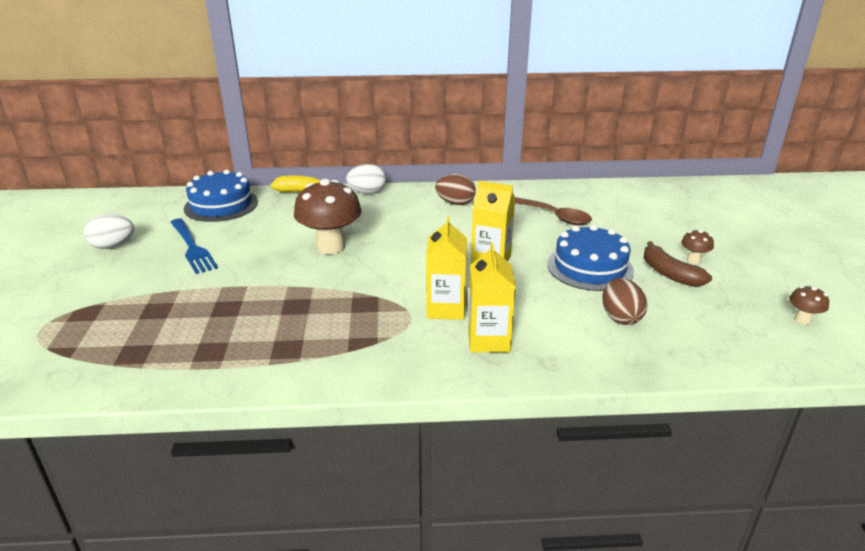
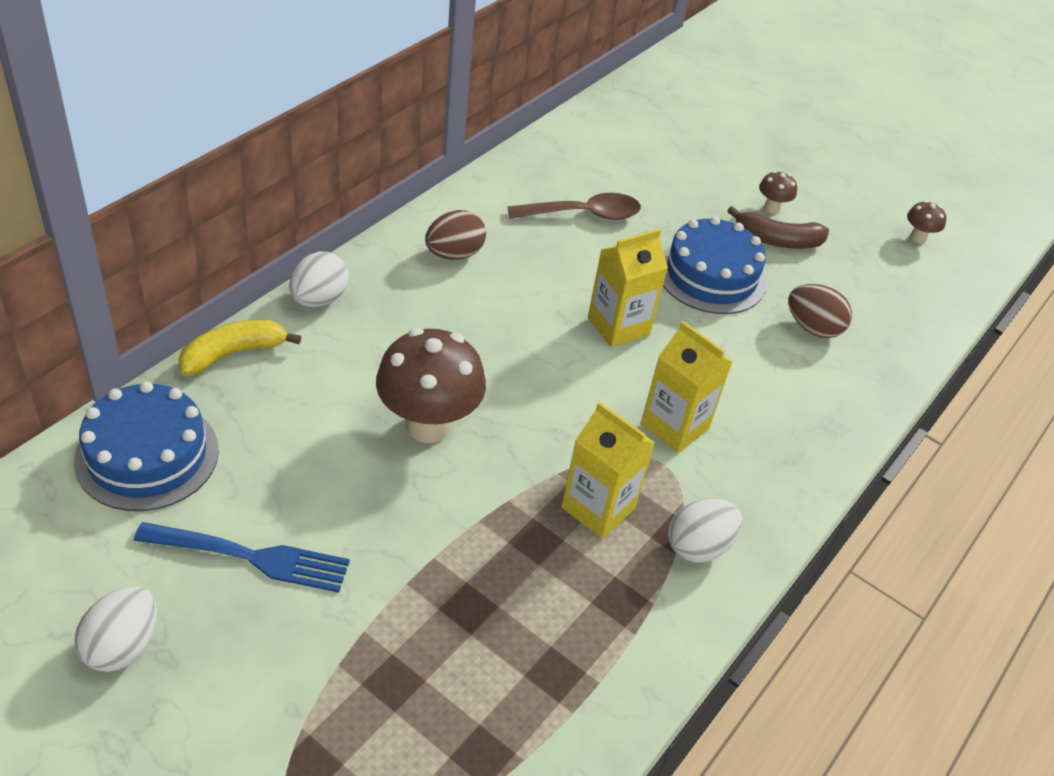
camera: 55 degrees left, 15 degrees up
yellow carton [468,243,516,352] -> yellow carton moved to [561,402,655,539]
none -> white egg [668,498,742,563]

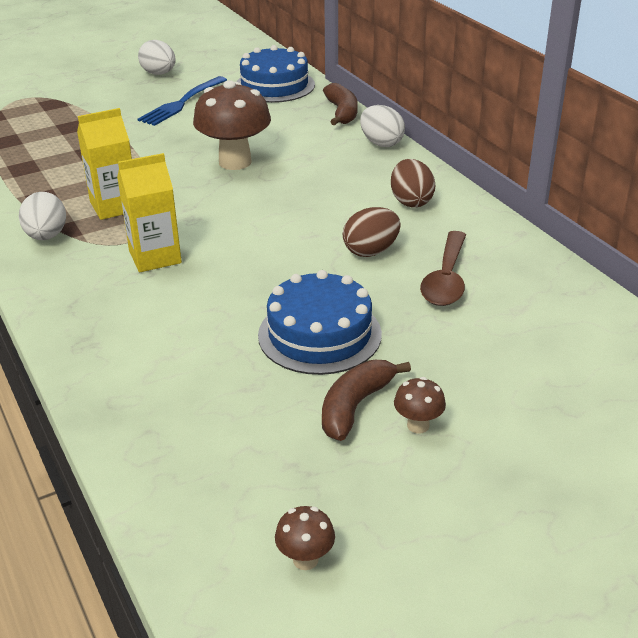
camera: 120 degrees right, 10 degrees down
yellow banana [178,319,301,376] -> brown banana [323,83,357,125]
yellow carton [588,229,668,347] -> none
brown egg [788,284,852,338] -> brown egg moved to [343,207,401,257]

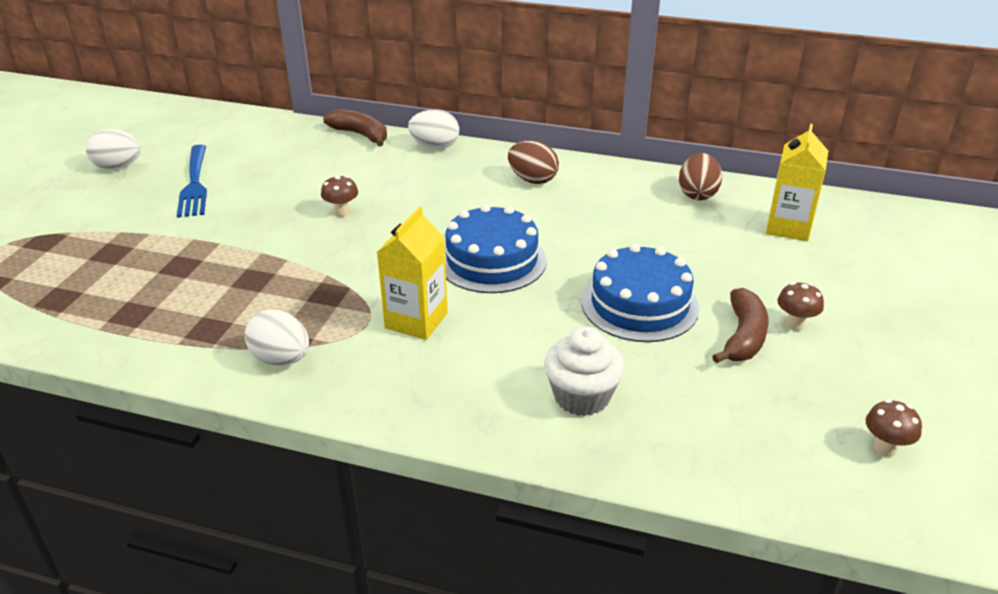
camera: 45 degrees left, 0 degrees up
yellow carton [77,108,132,220] -> yellow carton moved to [766,124,828,241]
brown mushroom [193,80,271,170] -> brown mushroom [321,175,358,217], size x0.45
blue cake [236,45,315,103] -> blue cake moved to [445,204,547,293]
brown banana [322,360,411,441] -> brown banana turned 150 degrees counterclockwise [712,288,769,363]
brown egg [343,207,401,257] -> brown egg moved to [679,153,722,200]
brown spoon [420,231,466,306] -> none
none -> white cupcake [544,327,625,416]

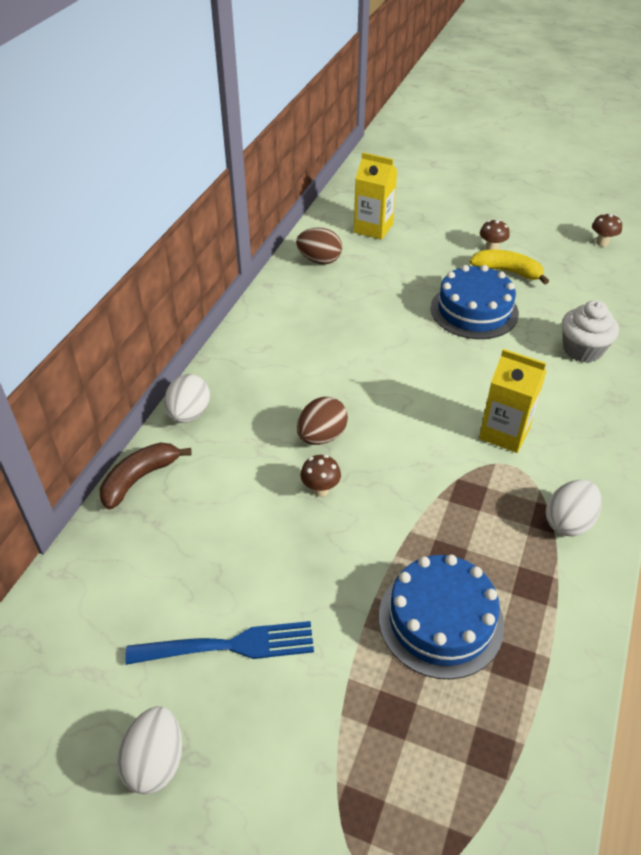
camera: 85 degrees left, 10 degrees up
blue cake [445,204,547,293] -> blue cake moved to [379,554,504,679]
brown egg [508,141,559,184] -> brown egg moved to [297,397,348,445]
brown banana [712,288,769,363] -> yellow banana [470,250,549,284]

